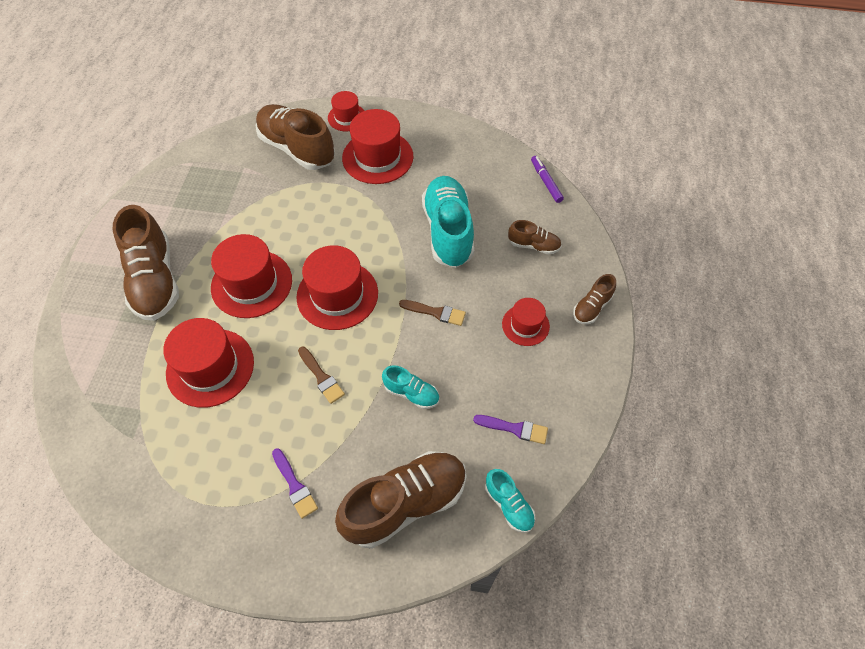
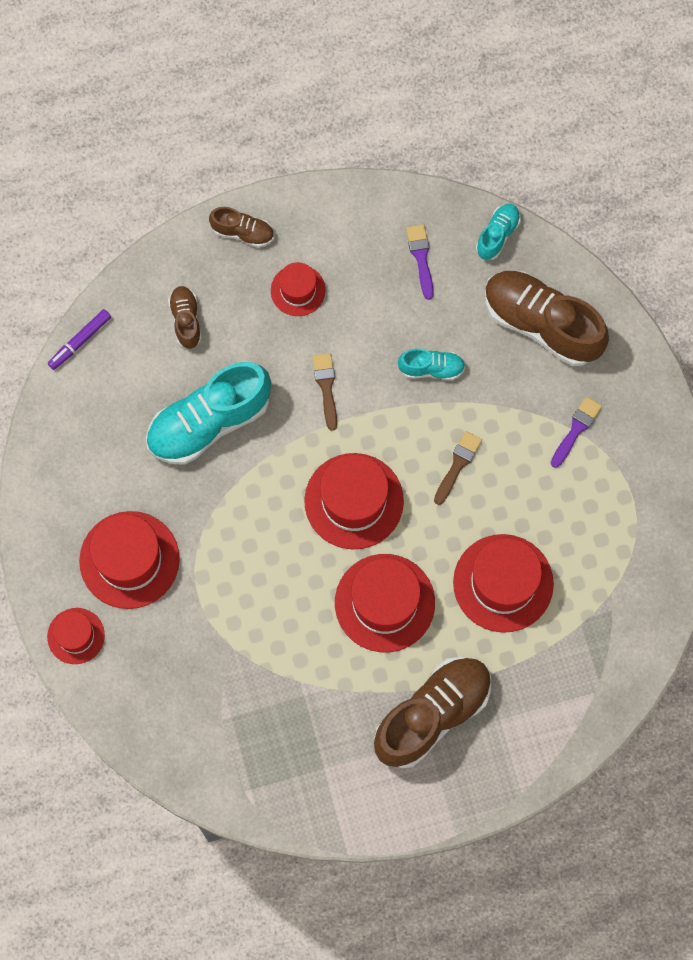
camera: 115 degrees left, 15 degrees up
brown shoe [256,104,335,170] -> none
turquoise shoe [382,365,439,409] -> turquoise shoe turned 90 degrees clockwise [398,348,466,380]

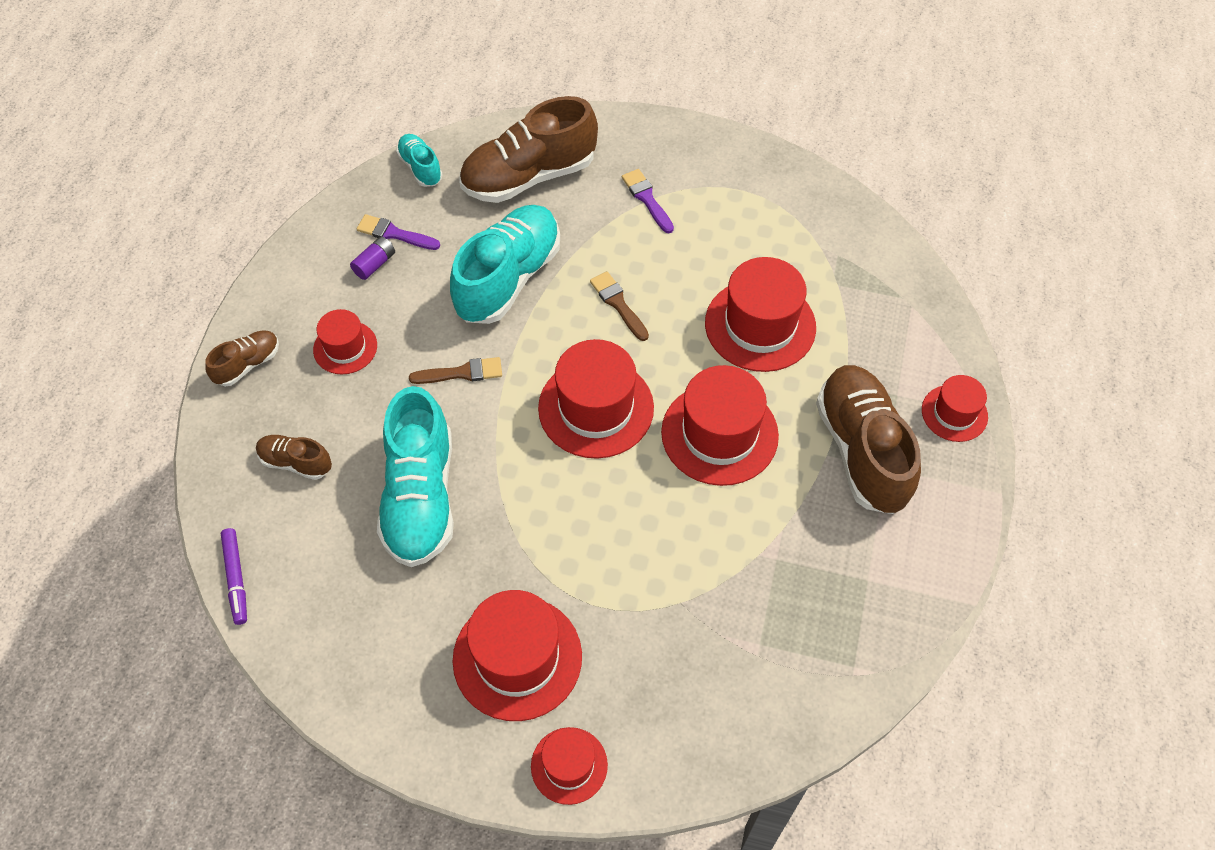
camera: 60 degrees left, 15 degrees down
brown brush [312,353,337,431] -> brown brush turned 150 degrees clockwise [409,357,502,384]
turquoise shoe [398,348,466,380] -> turquoise shoe [450,205,560,324], size x2.04
none -> purple battery [350,237,395,280]
none -> red hat [922,375,988,442]

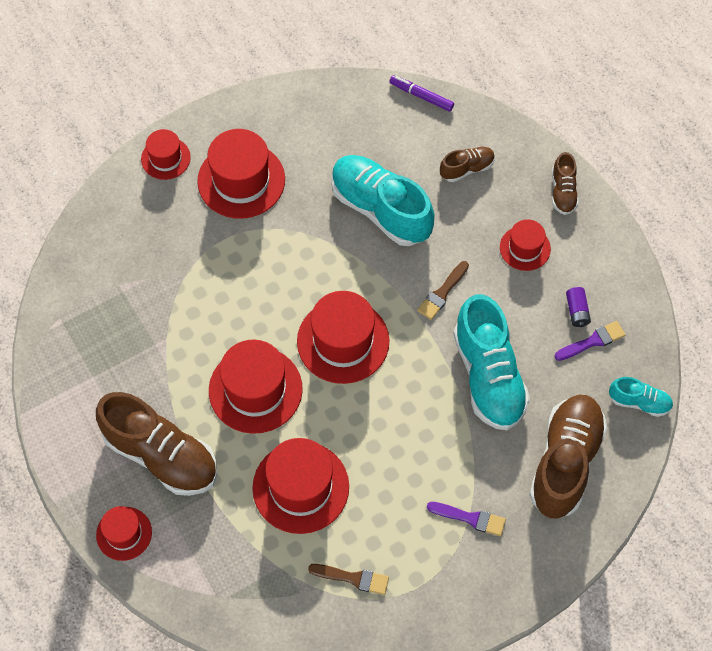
camera: 135 degrees right, 5 degrees up
brown brush [590,271,649,341] -> brown brush moved to [308,564,389,595]

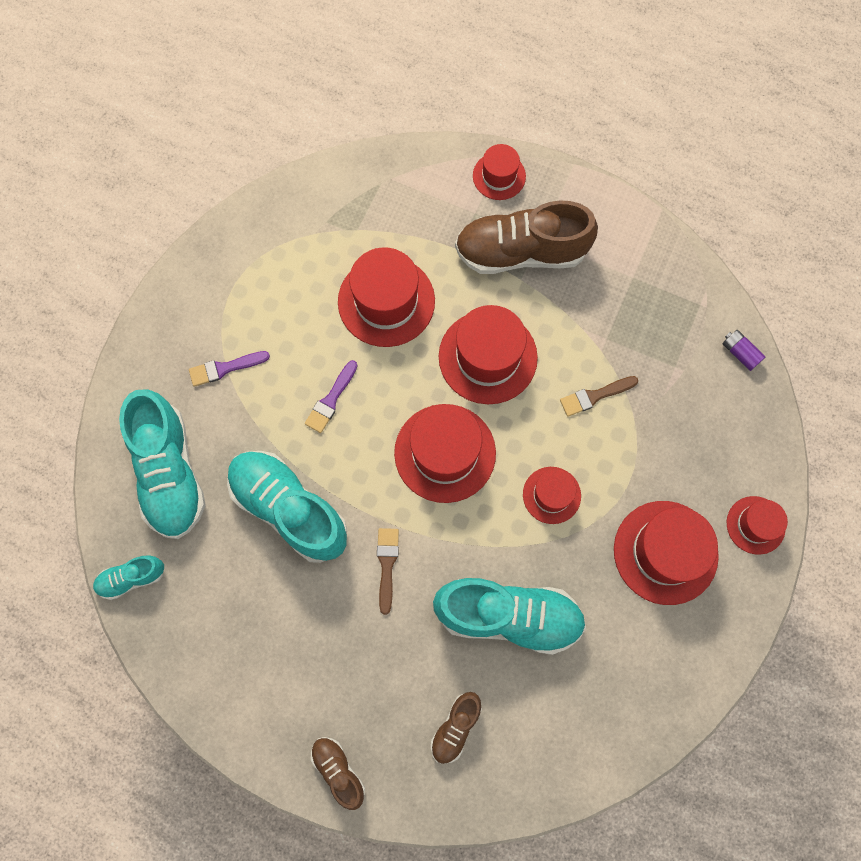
camera: 145 degrees right, 10 degrees up
brown brush [308,564,389,595] -> brown brush moved to [560,376,639,417]
purple marker [389,75,454,111] -> none
red hat [500,219,551,271] -> red hat moved to [523,467,581,524]
brown shoe [529,395,607,519] -> turquoise shoe [119,389,206,539]
purple brush [555,321,626,361] -> purple brush moved to [305,360,358,433]
purple battery [566,287,591,327] -> purple battery moved to [722,330,765,371]

